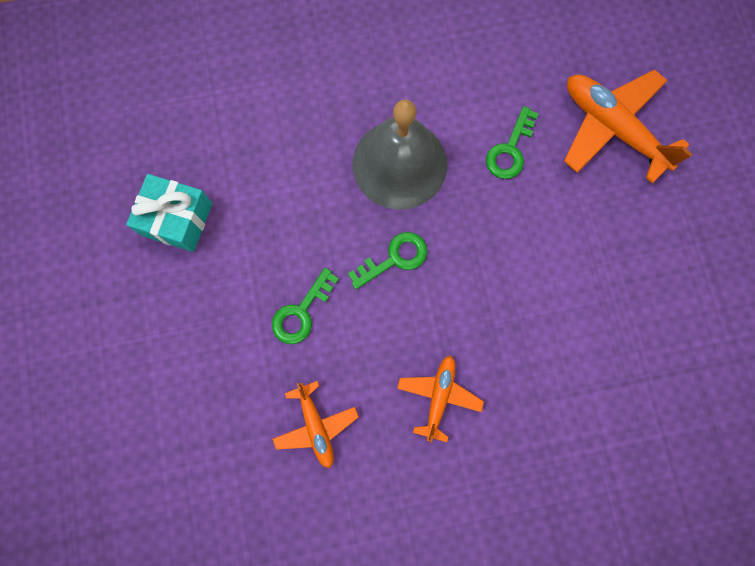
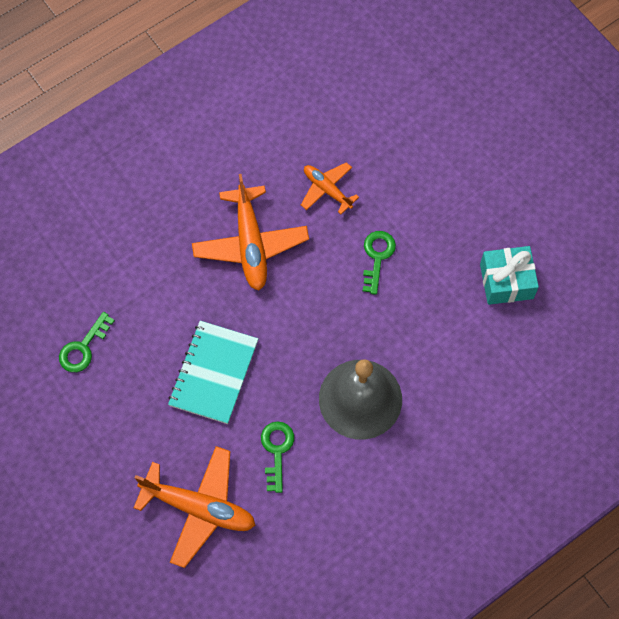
camera: 155 degrees right, 10 degrees down
green key [348,232,427,289] -> green key moved to [59,312,115,372]
orange plane [397,355,484,443] -> orange plane [192,174,309,291], size x1.73
none -> turquoise notebook [168,321,258,424]

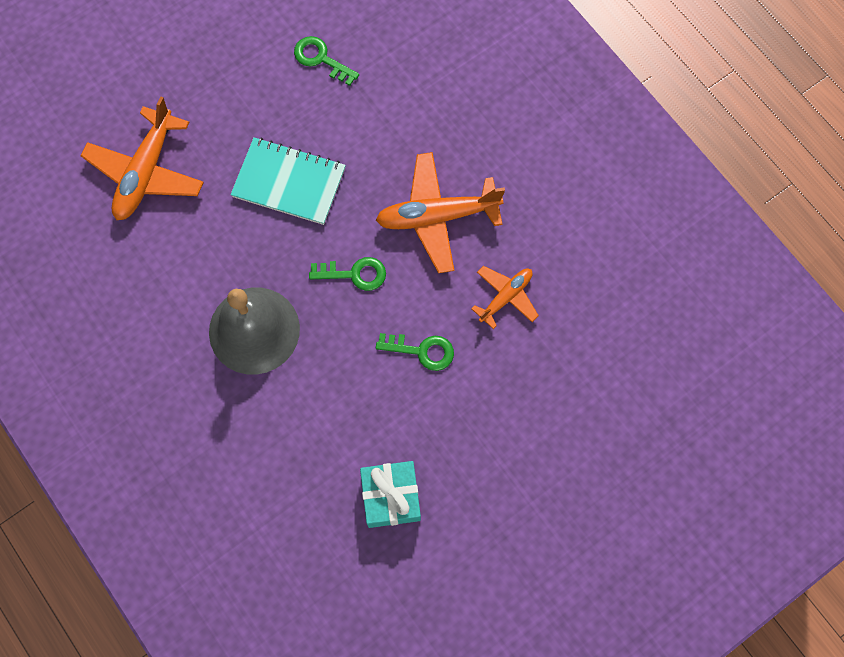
camera: 90 degrees right, 5 degrees up
green key [261,422,294,493] -> green key moved to [309,257,386,291]

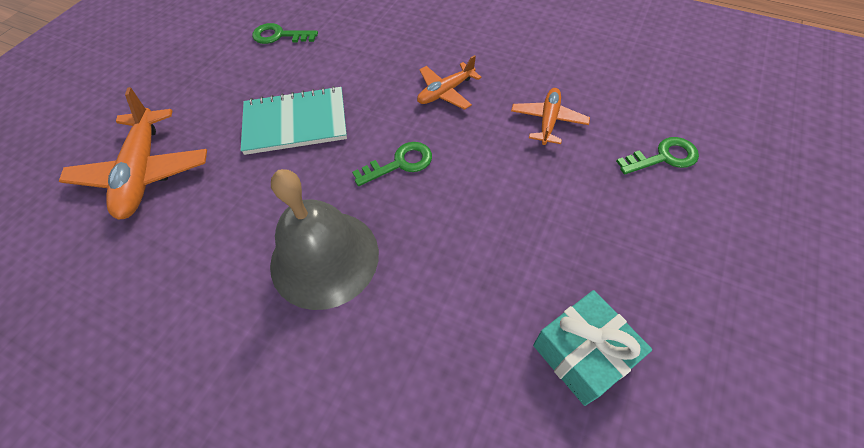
camera: 25 degrees left, 15 degrees down
orange plane [376,152,505,273] -> orange plane [417,55,482,110], size x0.58
green key [376,333,454,371] -> green key moved to [616,137,699,175]

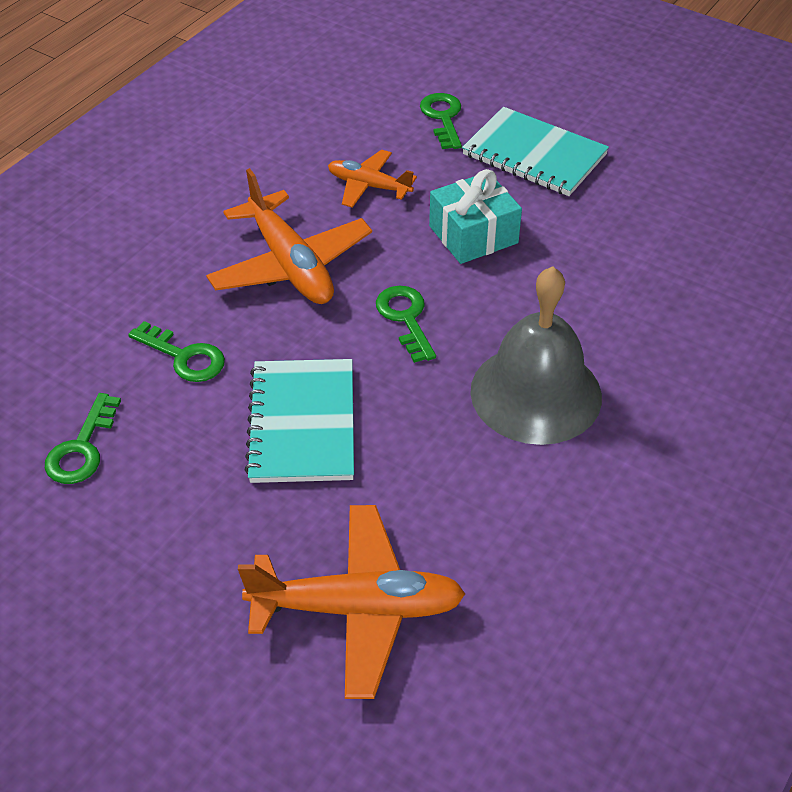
camera: 85 degrees left, 10 degrees down
orange plane [417,55,482,110] -> orange plane [206,168,372,304], size x1.73
turquoise gift [533,290,652,406] -> turquoise gift moved to [429,169,522,264]
none -> green key [128,321,225,382]
none -> turquoise notebook [462,107,609,196]

